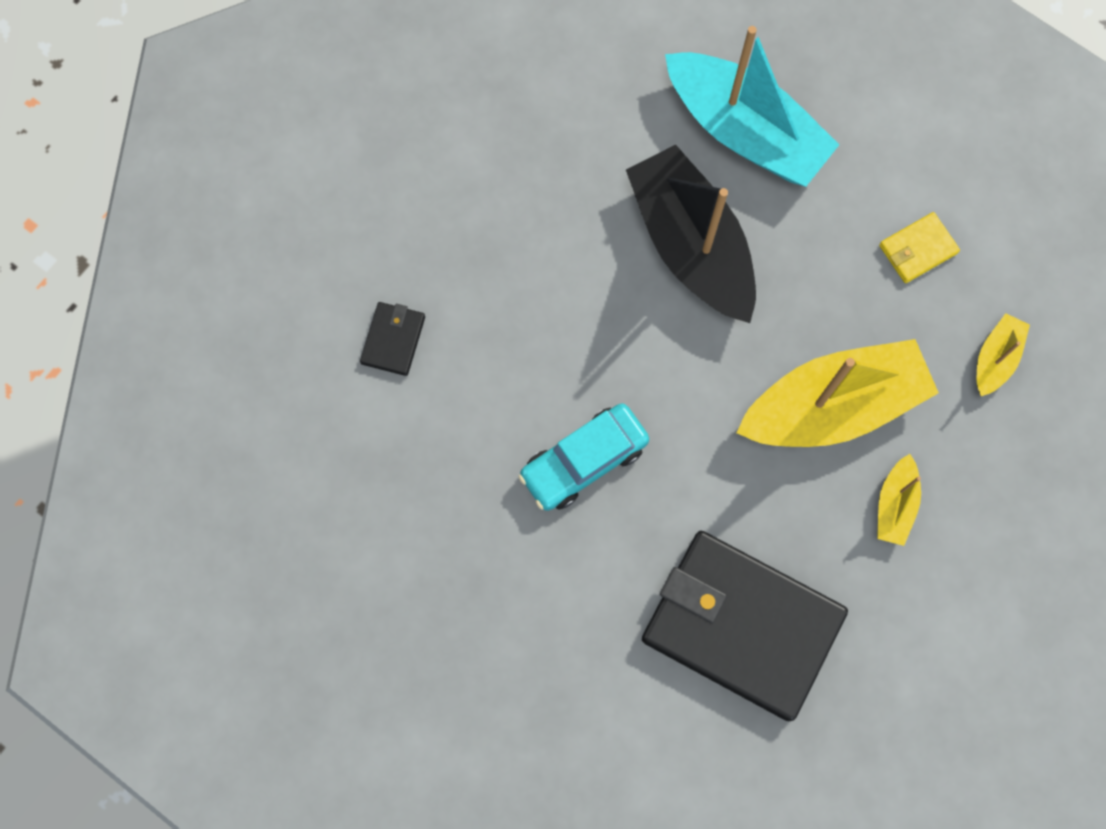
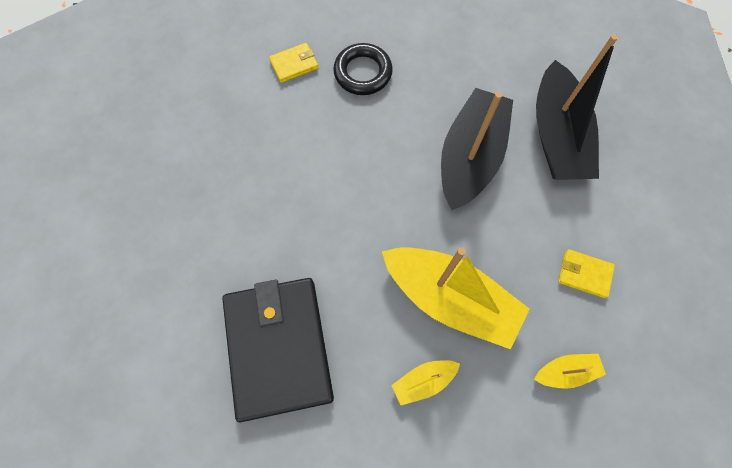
camera: 50 degrees right, 5 degrees down
black wallet [360,302,425,376] -> yellow wallet [269,43,319,83]
turquoise car [518,403,649,511] -> none
turquoise boat [665,26,839,187] -> black boat [536,34,618,180]
none -> black ring [333,43,393,95]

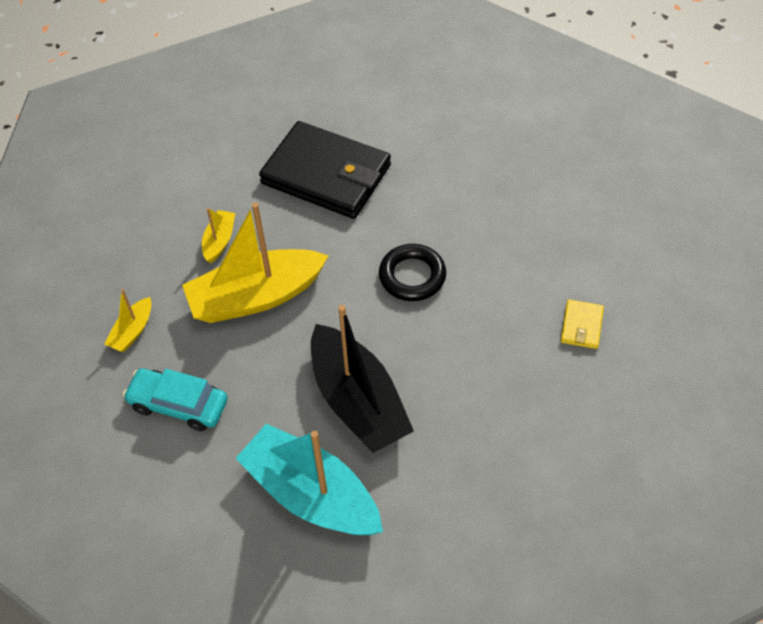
camera: 130 degrees right, 15 degrees down
black ring [333,43,393,95] -> black ring moved to [379,244,446,301]
black boat [536,34,618,180] -> turquoise boat [235,424,383,535]
yellow wallet [558,249,615,298] -> turquoise car [123,368,228,431]

